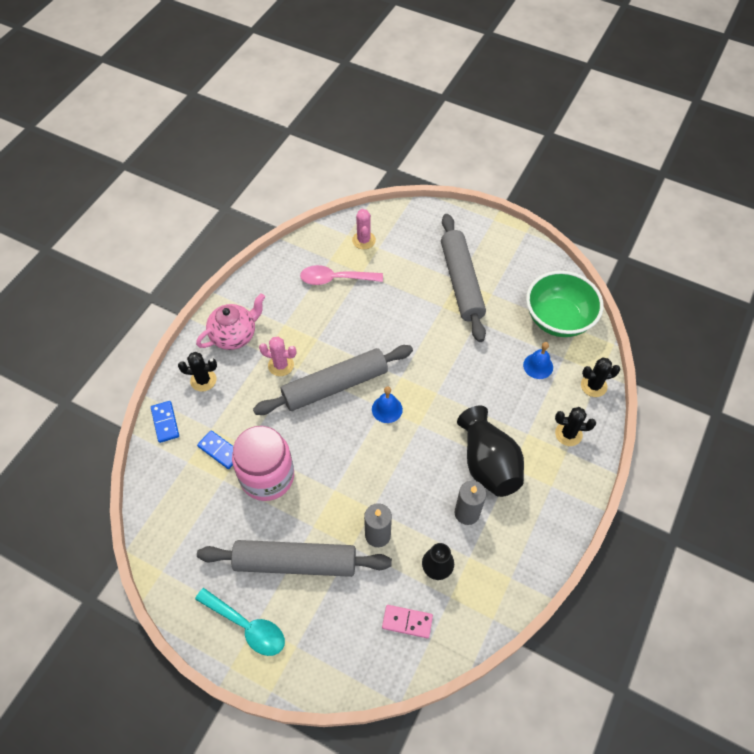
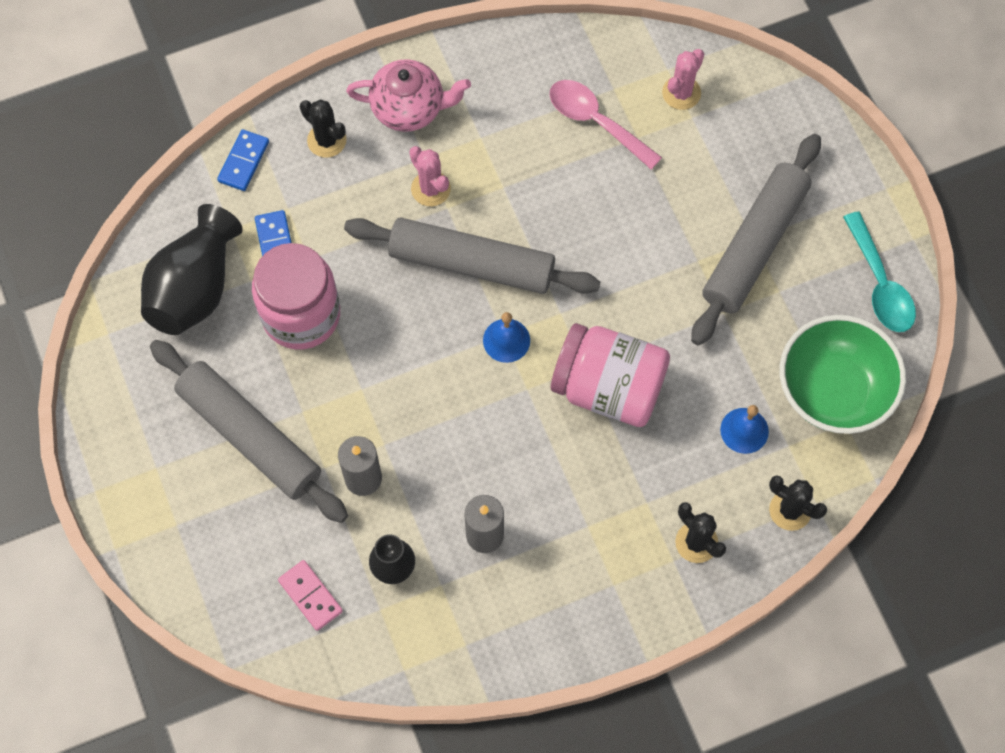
camera: 40 degrees right, 10 degrees up
turquoise spoon [195,588,285,656] -> turquoise spoon moved to [843,211,916,332]
black vase [457,406,524,497] -> black vase moved to [141,204,243,335]
none -> pink jar [551,323,670,427]

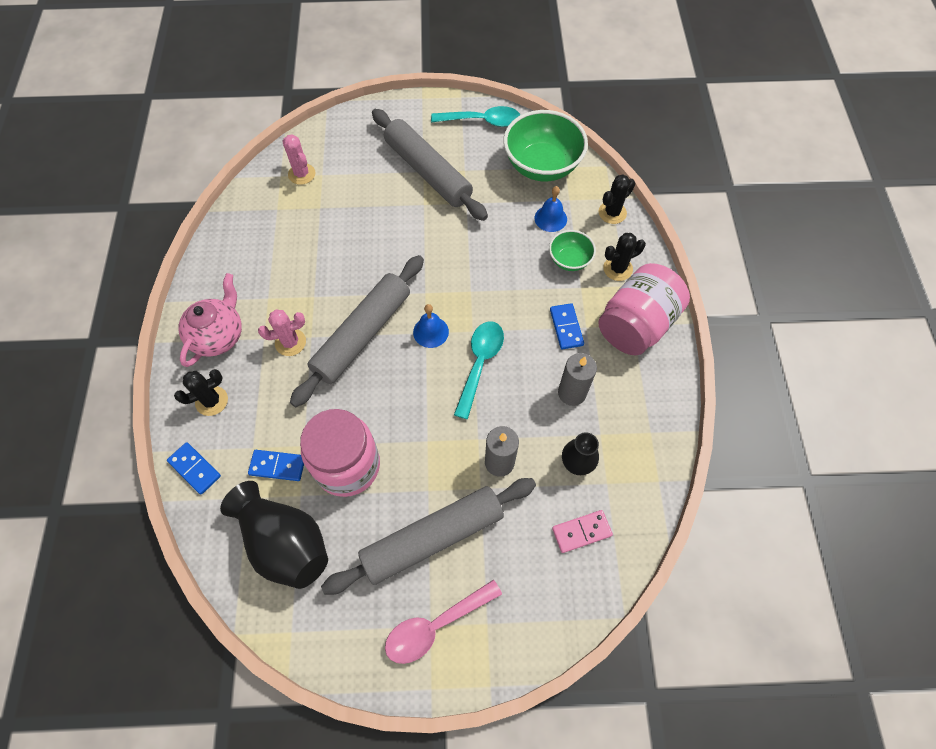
camera: 70 degrees left, 5 degrees down
pink spoon [550,80,662,170] -> pink spoon moved to [385,580,502,664]
pink jar [551,323,670,427] -> pink jar moved to [598,263,690,356]
none -> turquoise spoon [454,321,504,419]
none -> green bowl [549,230,596,271]
none -> blue domino [550,303,584,349]

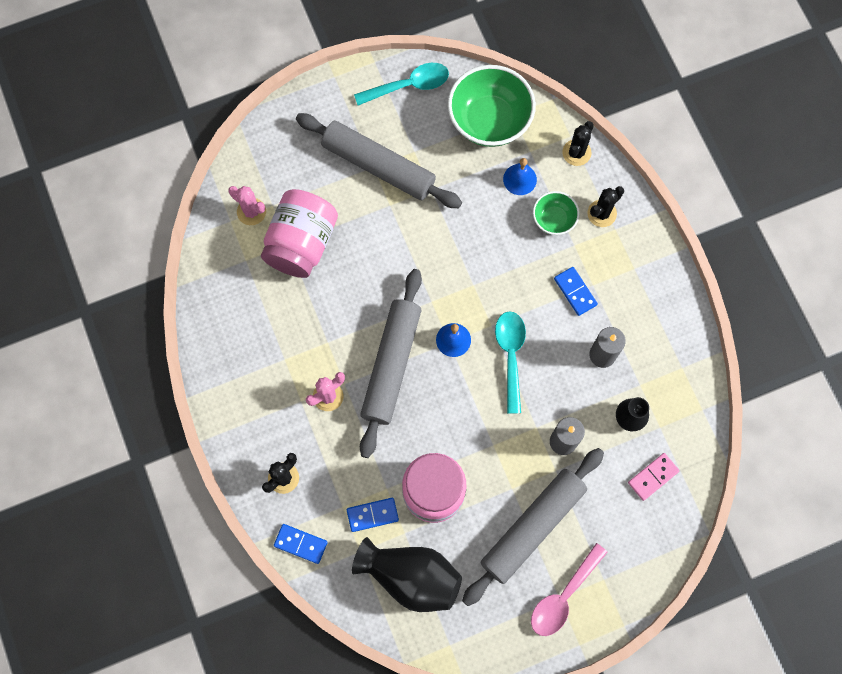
camera: 20 degrees left, 10 degrees up
pink teapot [178,273,242,367] -> none
pink jar [598,263,690,356] -> pink jar moved to [261,189,338,278]

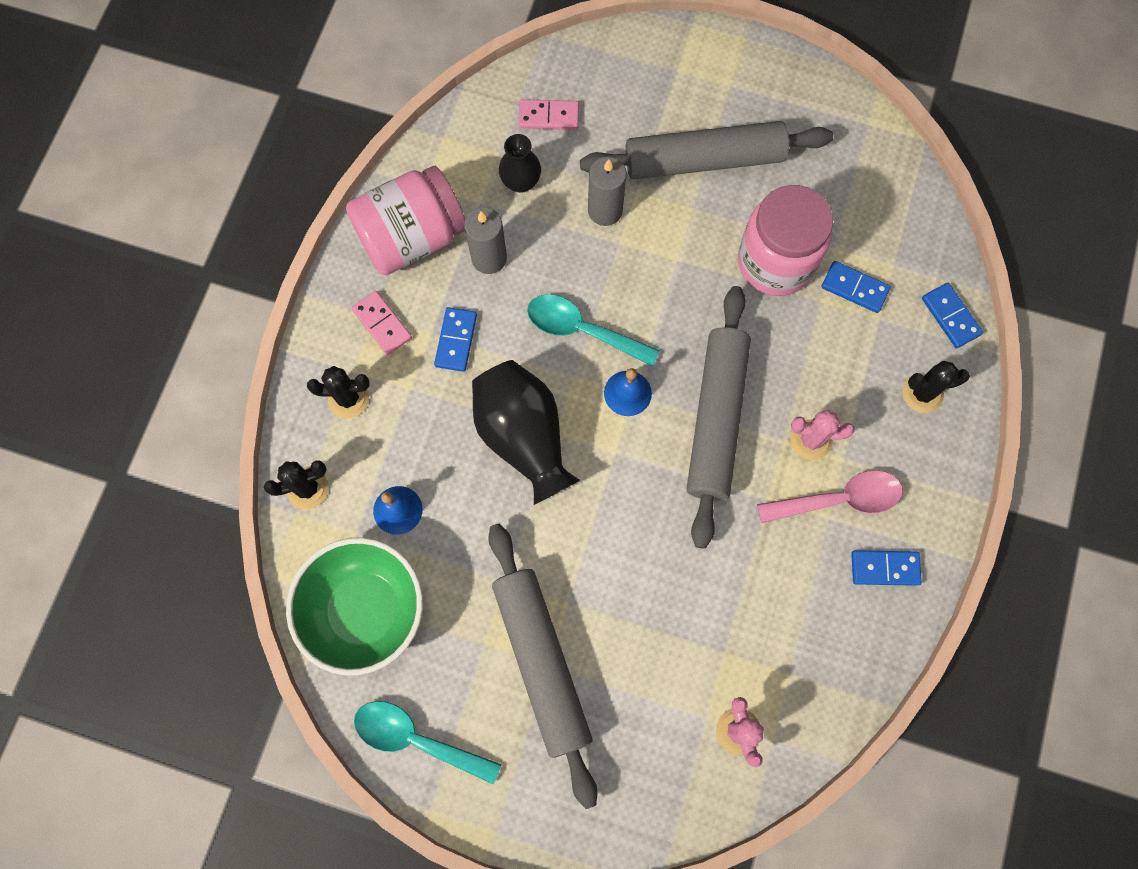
camera: 140 degrees left, 0 degrees up
pink jar [261,189,338,278] -> pink jar moved to [346,166,465,275]
black vase [352,537,462,612] -> black vase moved to [472,360,580,505]
grey rolling pin [360,269,422,458] -> grey rolling pin turned 45 degrees counterclockwise [687,286,751,549]
turquoise spoon [495,311,526,414] -> turquoise spoon turned 75 degrees clockwise [527,295,660,367]
pink spoon [531,543,608,636] -> pink spoon moved to [757,470,903,523]
green bowl [533,191,579,235] -> none
none -> pink domino [351,291,412,355]
none -> blue domino [851,550,922,586]

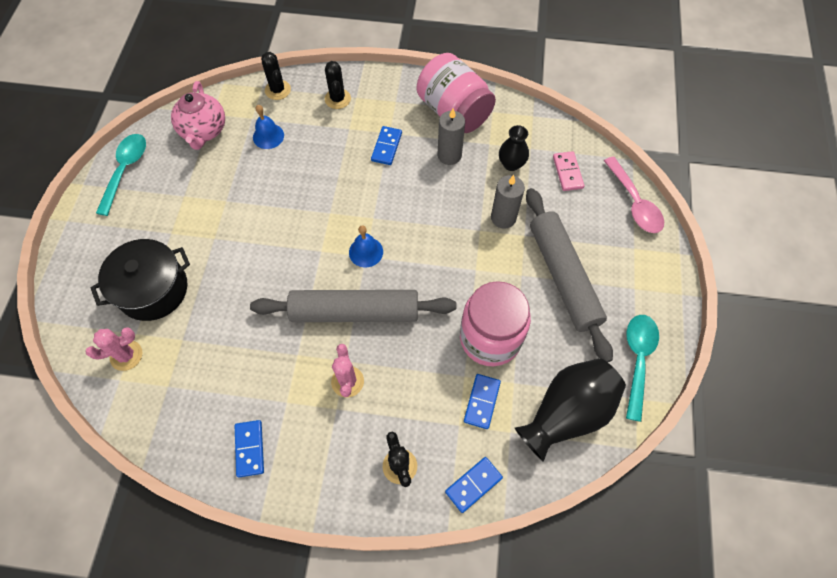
camera: 80 degrees right, 10 degrees down
green bowl [286,537,423,676] -> pink teapot [171,81,225,150]
pink domino [351,291,412,355] -> none
blue domino [434,307,477,372] -> blue domino turned 75 degrees counterclockwise [371,126,402,165]
black vase [472,360,580,505] -> black vase moved to [515,358,626,462]
grey rolling pin [488,524,598,809] -> none
turquoise spoon [527,295,660,367] -> turquoise spoon moved to [626,315,659,422]
pink spoon [757,470,903,523] -> pink spoon moved to [604,157,664,233]
none -> black pot [90,239,190,321]

